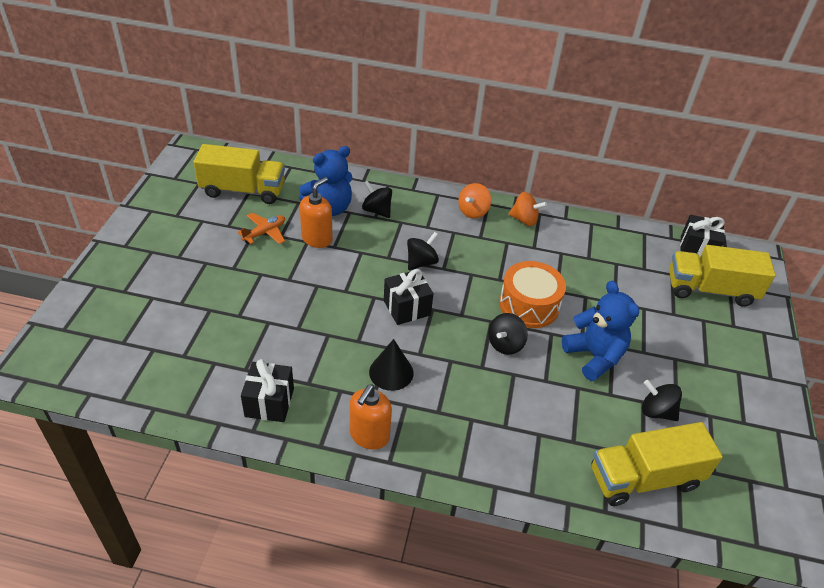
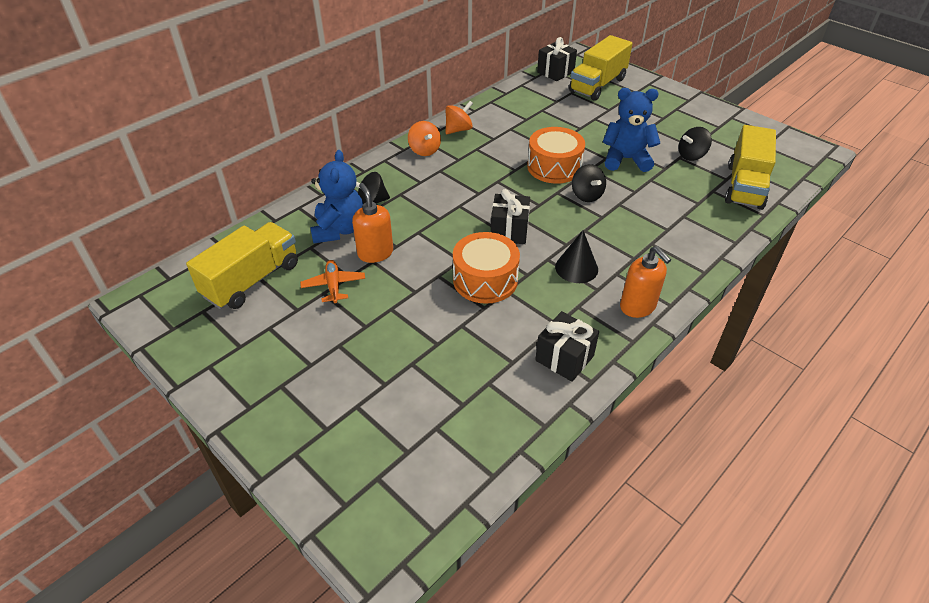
camera: 55 degrees left, 0 degrees up
black spinning top [407,232,439,270] -> none
none -> orange drum [453,232,520,304]

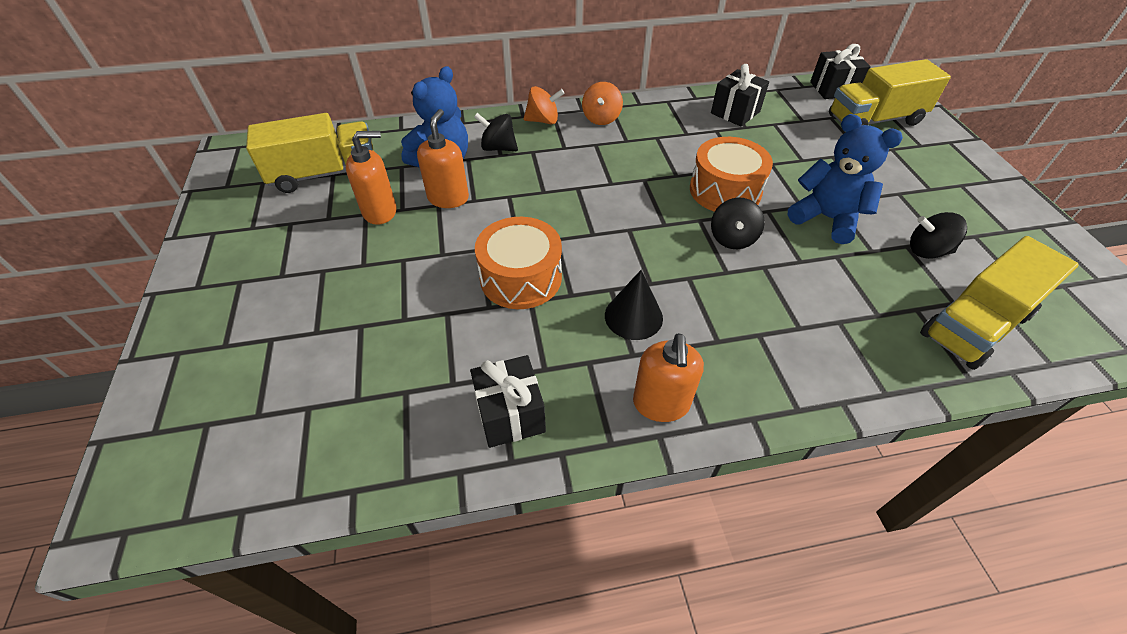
camera: 35 degrees right, 5 degrees up
orange plane [300,260,365,304] -> orange soap dispenser [346,131,397,225]
orange spinning top [445,101,473,134] -> orange spinning top moved to [523,86,565,124]
black gift [491,189,530,244] -> black gift moved to [711,64,769,127]

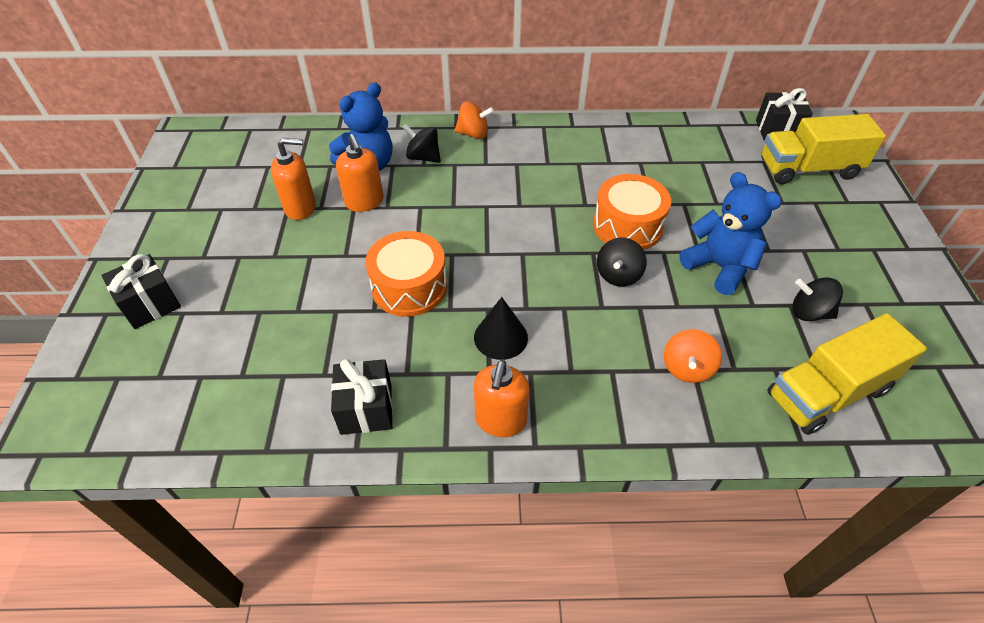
camera: 10 degrees right, 0 degrees up
yellow truck [246,113,374,193] -> none
orange soap dispenser [417,109,469,208] -> orange soap dispenser turned 135 degrees clockwise [336,134,384,212]
orange spinning top [582,82,623,125] -> orange spinning top moved to [664,329,722,383]
black gift [711,64,769,127] -> black gift moved to [101,254,181,329]

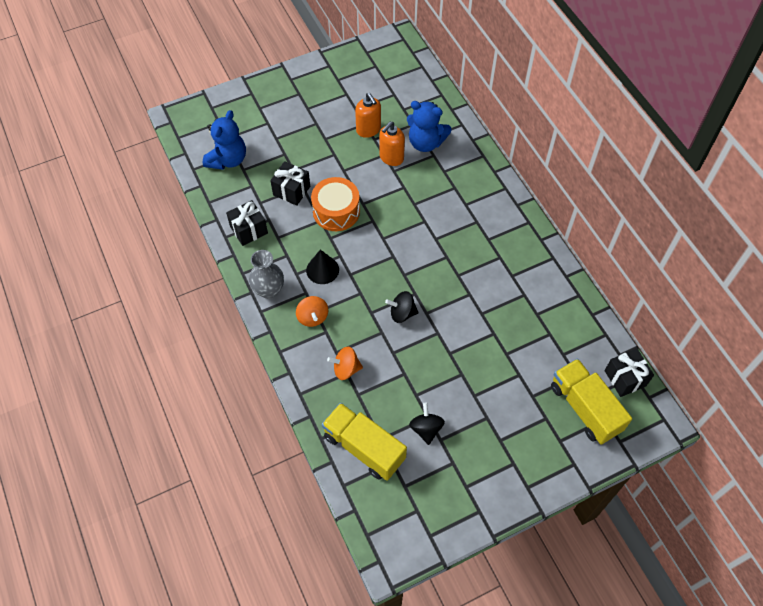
camera: 65 degrees right, 10 degrees up
black gift [101,254,181,329] -> black gift moved to [270,161,310,206]
black spinning top [402,123,441,163] -> none
orange spinning top [454,101,494,139] -> orange spinning top moved to [296,296,328,327]
orange soap dispenser [474,360,530,437] -> grey vase [249,250,284,299]
orange drum [593,174,671,250] -> none
blue teddy bear [679,172,782,295] -> blue teddy bear moved to [203,110,246,170]

